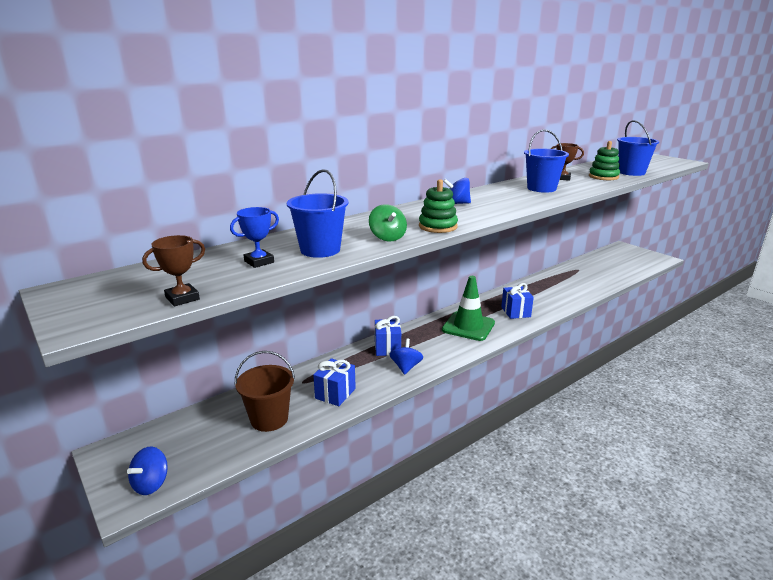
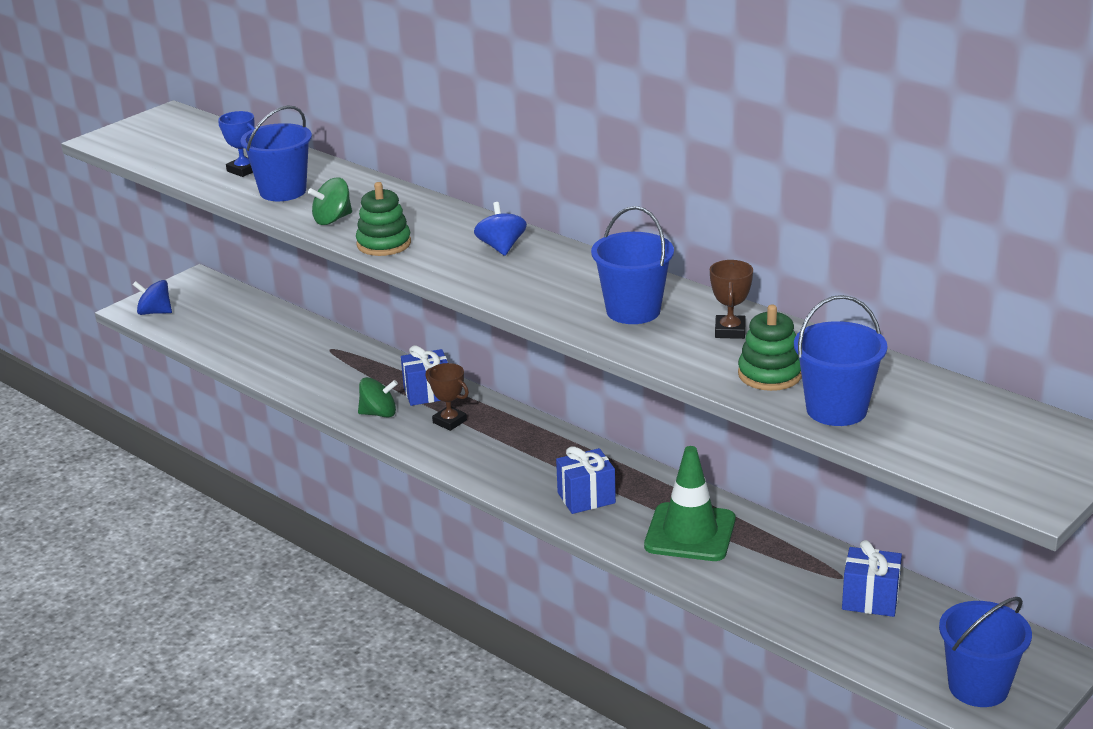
camera: 80 degrees right, 5 degrees up
brown trophy [142,235,205,307] -> brown trophy moved to [425,363,469,431]
brown bucket [235,351,295,432] -> none
blue gift [313,358,356,406] -> blue gift moved to [842,540,902,617]
blue spinning top [389,338,423,375] -> green spinning top [358,377,398,418]
green traffic cone [442,276,495,341] -> green traffic cone moved to [644,446,736,561]
none -> blue bucket [939,597,1032,707]

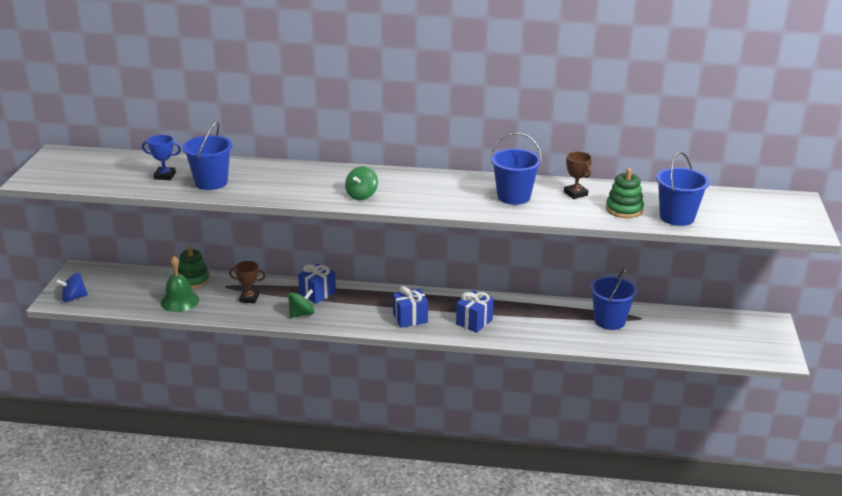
camera: 35 degrees left, 0 degrees up
green spinning top [308,177,352,225] -> green spinning top moved to [345,166,378,200]
green stacking toy [356,182,411,256] -> green stacking toy moved to [178,246,210,289]
brown trophy [425,363,469,431] -> brown trophy moved to [229,261,266,303]
blue spinning top [474,202,527,256] -> none
green traffic cone [644,446,736,561] -> none
blue gift [842,540,902,617] -> blue gift moved to [393,286,428,328]
blue bucket [939,597,1032,707] -> blue bucket moved to [590,267,638,330]
none -> green bell [161,256,199,312]

